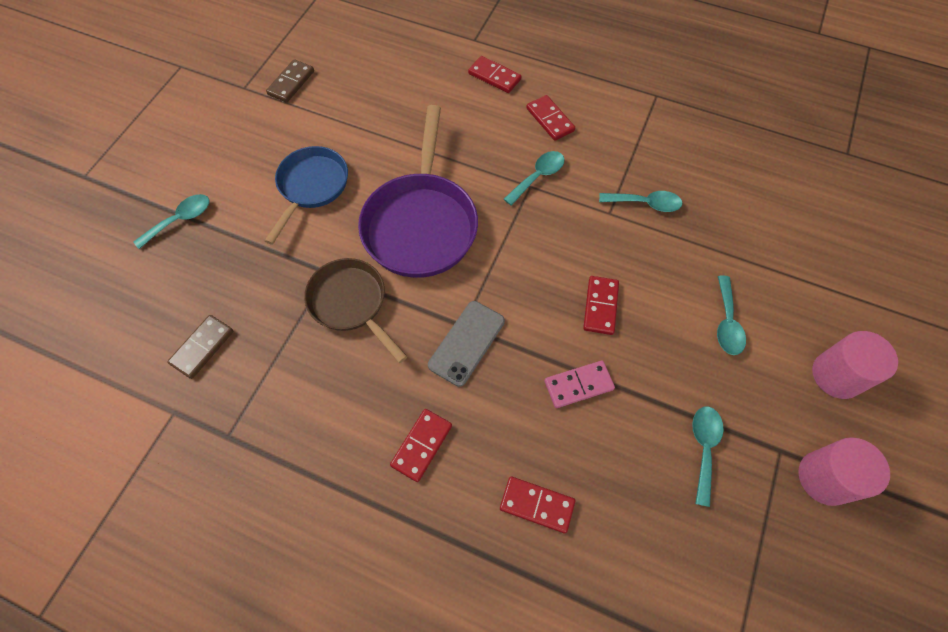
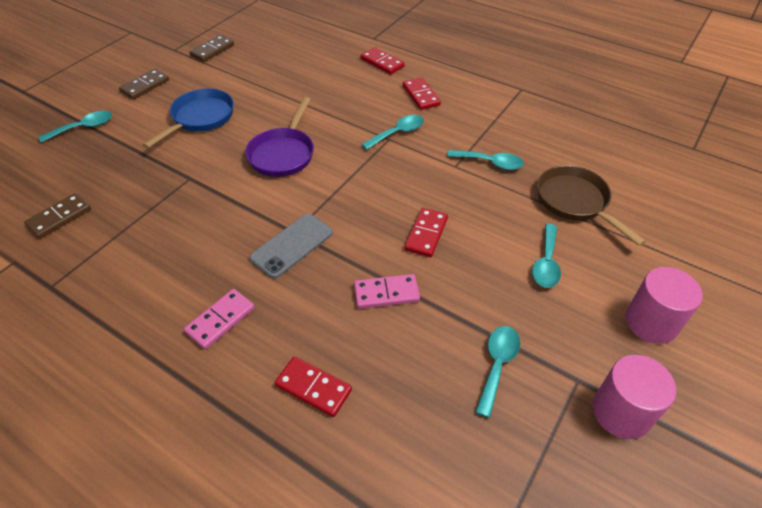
camera: 10 degrees right, 15 degrees down
brown pan [304,258,408,363] -> brown pan moved to [537,165,646,246]
purple pan [358,105,478,278] -> purple pan [245,97,314,177], size x0.64
red domino [390,409,452,482] -> pink domino [184,289,255,349]
none -> brown domino [119,69,169,99]

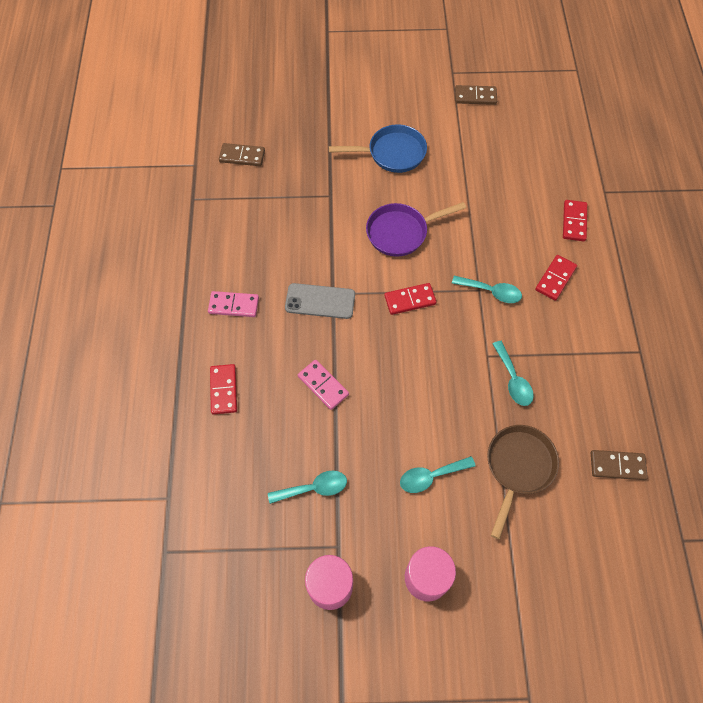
camera: 55 degrees right, 15 degrees up
turquoise spoon [39,111,112,143] -> none
brown domino [119,69,169,99] -> brown domino moved to [591,450,648,480]
red domino [404,208,448,257] -> red domino moved to [384,283,437,315]

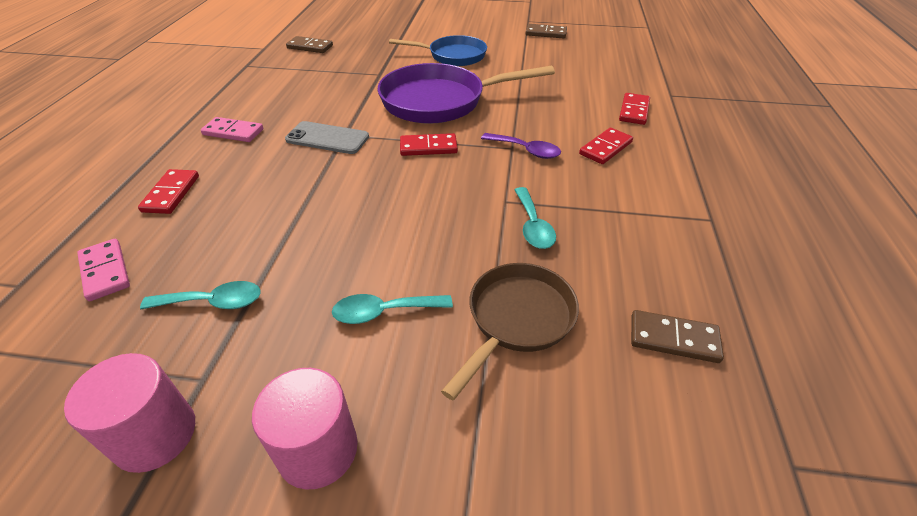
camera: 10 degrees right, 20 degrees down
pink domino [298,360,349,410] -> pink domino moved to [77,239,130,301]
purple pan [366,202,466,257] -> purple pan [378,63,555,124], size x1.56
turquoise spoon [452,276,522,303] -> purple spoon [481,133,561,159]

